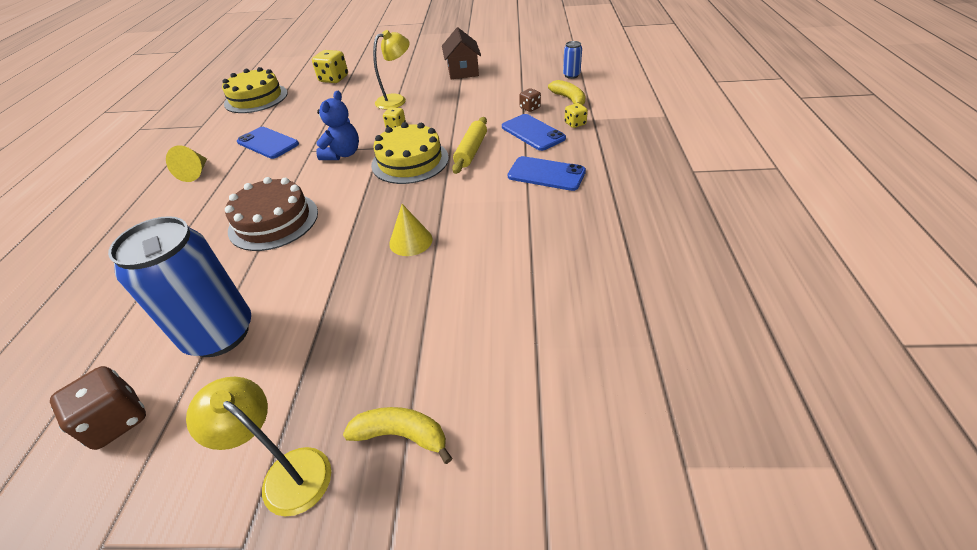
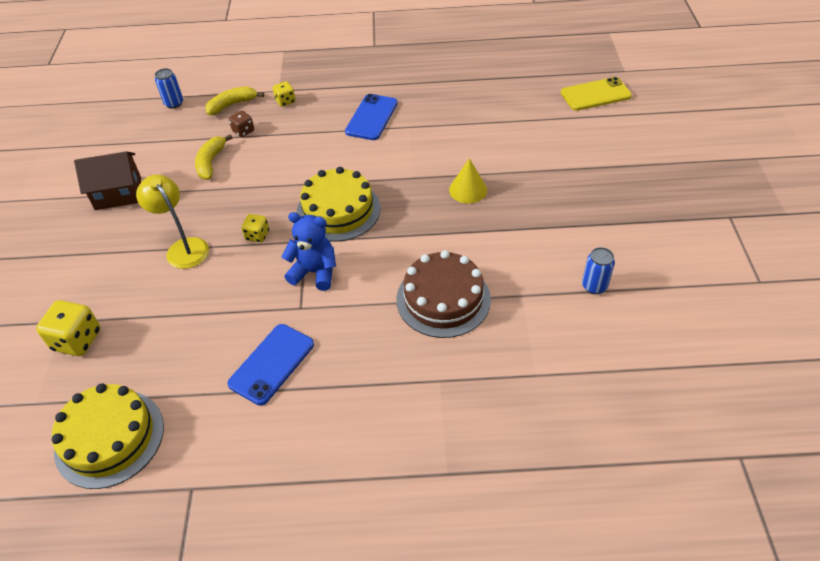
camera: 95 degrees left, 5 degrees up
brown dice [50,366,146,450] -> none
blue can [108,216,251,357] -> blue can [582,247,615,294], size x0.43
yellow cone [166,145,207,182] -> none
yellow lamp [186,377,331,517] -> none
yellow banana [343,407,452,464] -> yellow banana moved to [195,134,232,180]
yellow rolling pin [452,117,487,174] -> none
blue phone [502,114,566,151] -> none
none -> yellow phone [561,77,632,111]

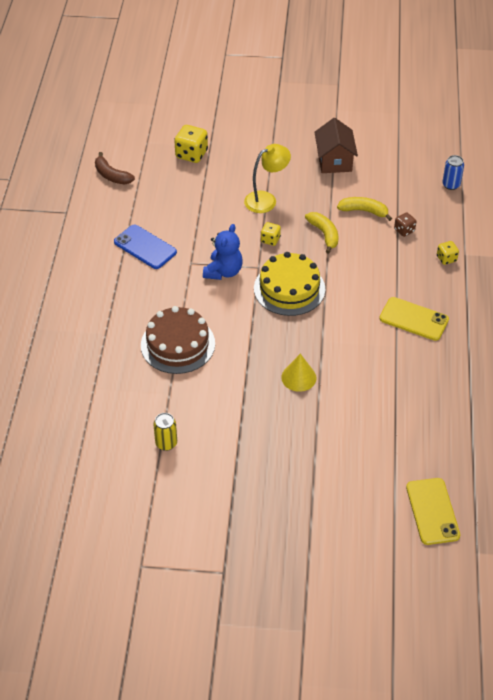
camera: 95 degrees right, 0 degrees up
yellow cake [52,383,164,489] -> brown banana [95,152,135,185]
yellow banana [205,87,264,115] -> yellow banana moved to [305,212,338,254]
blue phone [345,94,398,140] -> yellow phone [379,297,449,341]
blue can [582,247,615,294] -> yellow can [153,413,177,451]

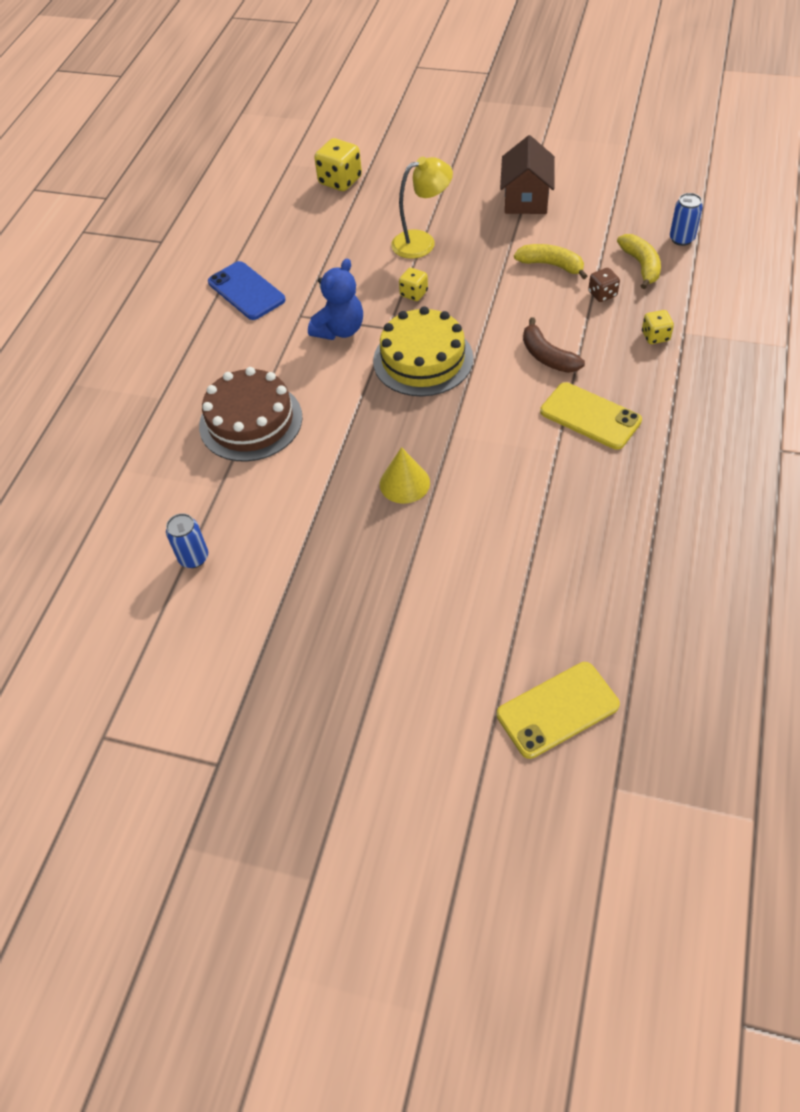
camera: 15 degrees right, 5 degrees up
brown banana [95,152,135,185] -> brown banana moved to [523,318,585,373]
yellow can [153,413,177,451] -> blue can [166,513,208,568]
yellow banana [305,212,338,254] -> yellow banana moved to [617,234,661,289]
yellow phone [406,478,460,545] -> yellow phone turned 60 degrees clockwise [497,662,620,759]

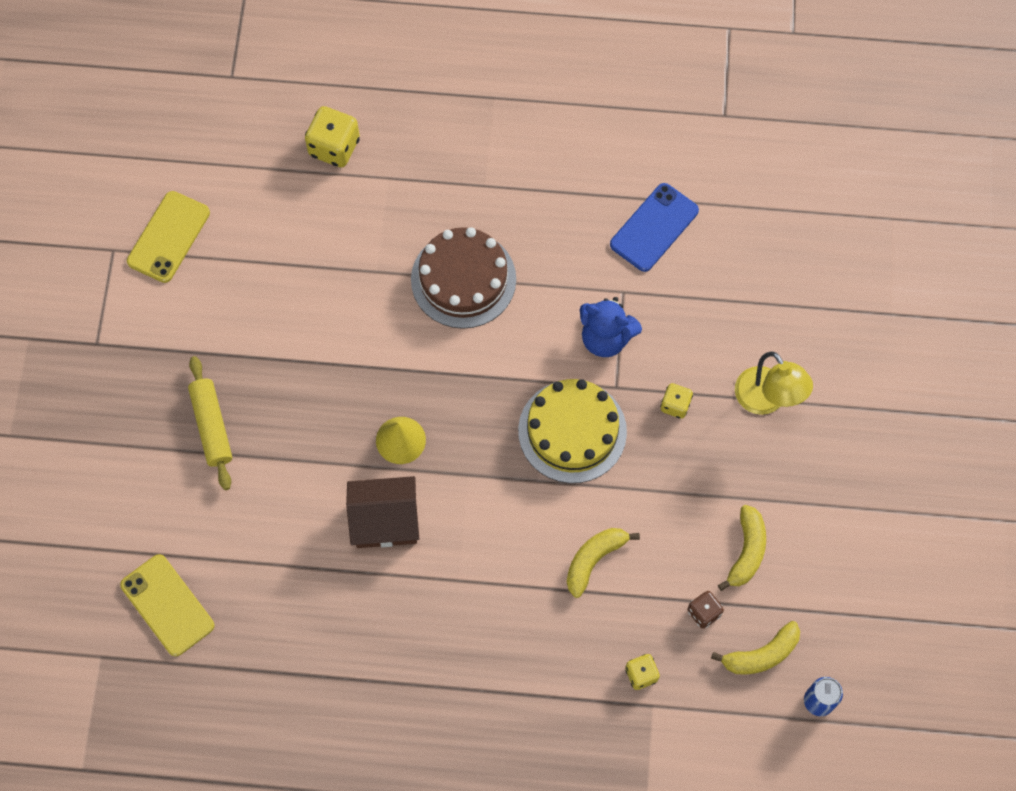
camera: 75 degrees right, 15 degrees up
blue can [166,513,208,568] -> none
yellow dice [314,138,362,191] -> yellow dice moved to [305,106,360,167]
brown house [500,135,555,214] -> brown house moved to [346,476,419,548]
brown banana [523,318,585,373] -> yellow banana [567,528,640,598]
yellow phone [540,382,642,450] -> yellow phone moved to [127,191,210,283]
none -> yellow rolling pin [188,356,232,490]

